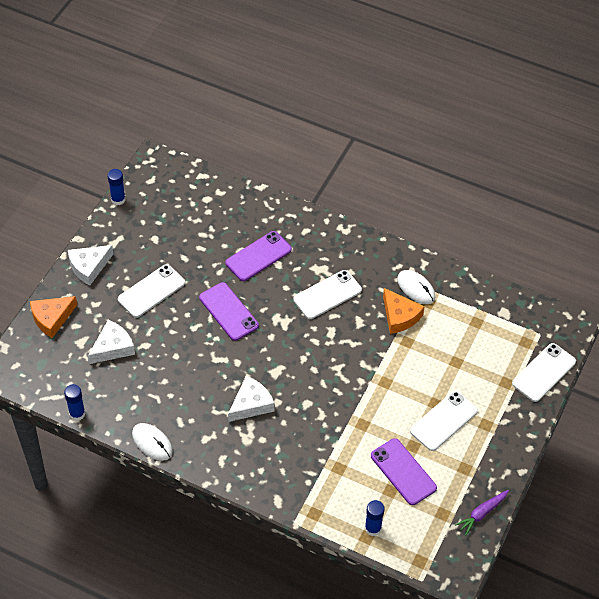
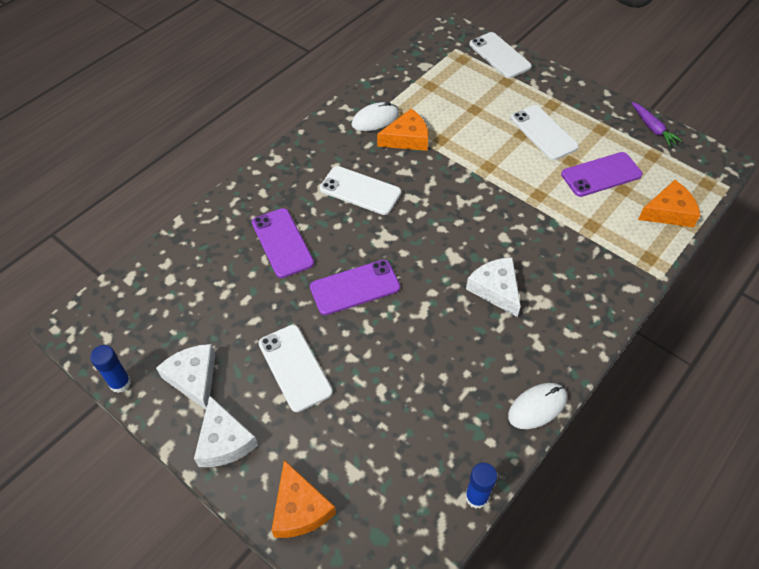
camera: 75 degrees left, 0 degrees up
white cheese [88,320,135,364] -> white cheese moved to [156,344,215,410]
white phone [293,270,362,319] -> white phone turned 45 degrees counterclockwise [320,166,401,215]
blue glue stick [365,500,385,536] -> orange cheese [638,180,701,227]

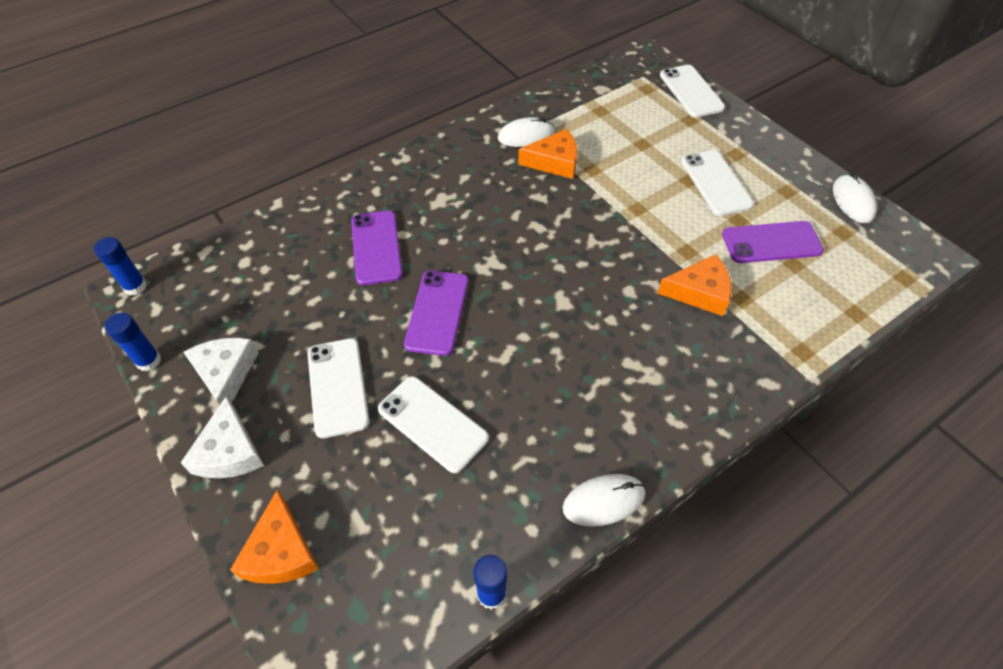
camera: 15 degrees right, 0 degrees up
purple phone [310,260,400,315] -> purple phone turned 75 degrees counterclockwise [404,271,469,356]
white phone [320,166,401,215] -> white phone moved to [378,376,489,473]
white cheese [466,257,521,317] -> none
purple carrot [632,102,682,147] -> white mouse [833,173,877,223]
orange cheese [638,180,701,227] -> orange cheese moved to [657,254,732,316]
none -> blue glue stick [94,237,147,295]

